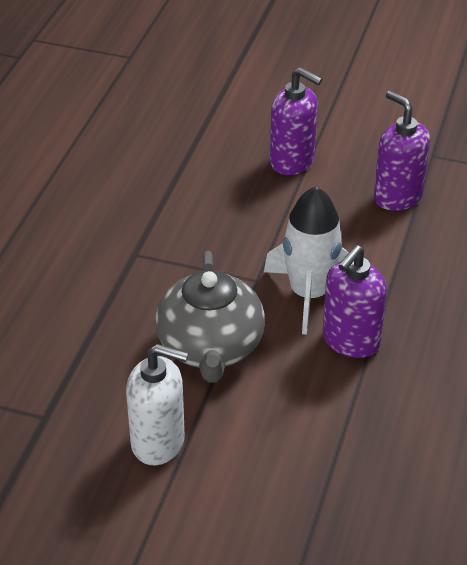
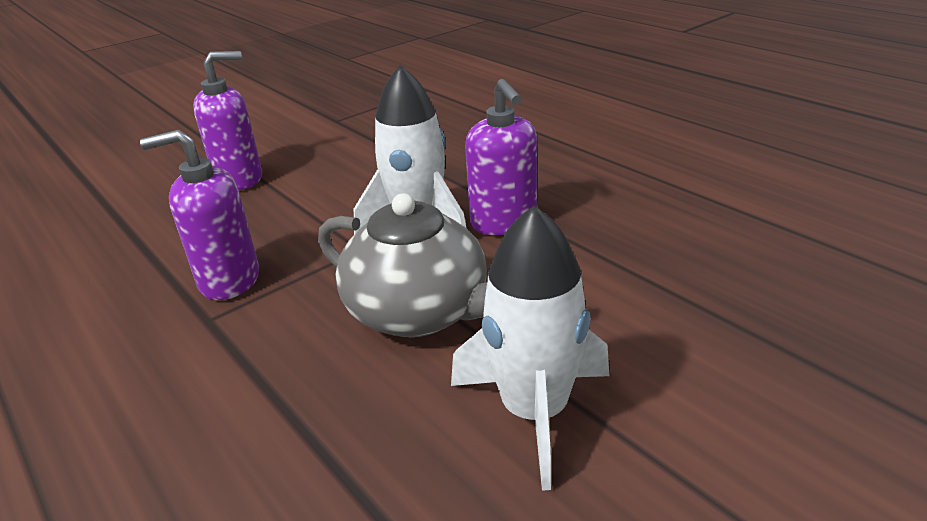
camera: 55 degrees left, 10 degrees down
white soap dispenser [126,344,188,465] -> white rocket [451,205,609,491]
purple soap dispenser [374,91,430,211] -> purple soap dispenser moved to [140,130,259,300]

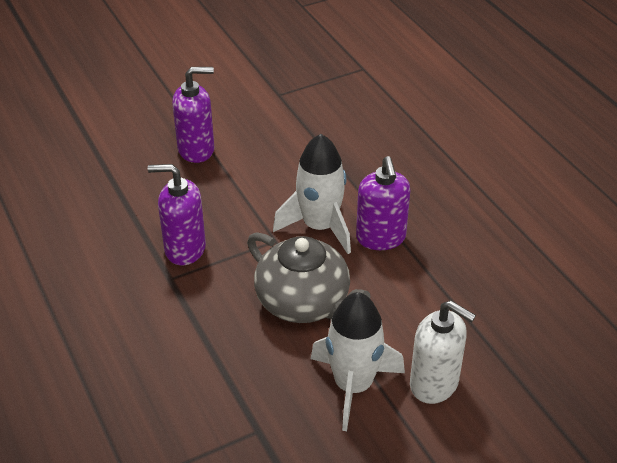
camera: 10 degrees right, 10 degrees up
none -> white soap dispenser [410,301,476,404]

